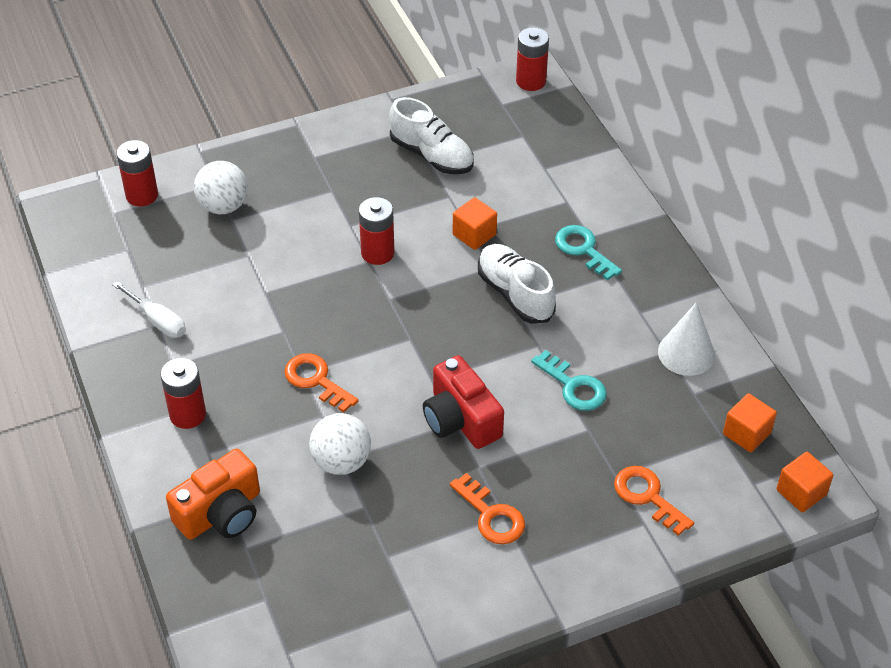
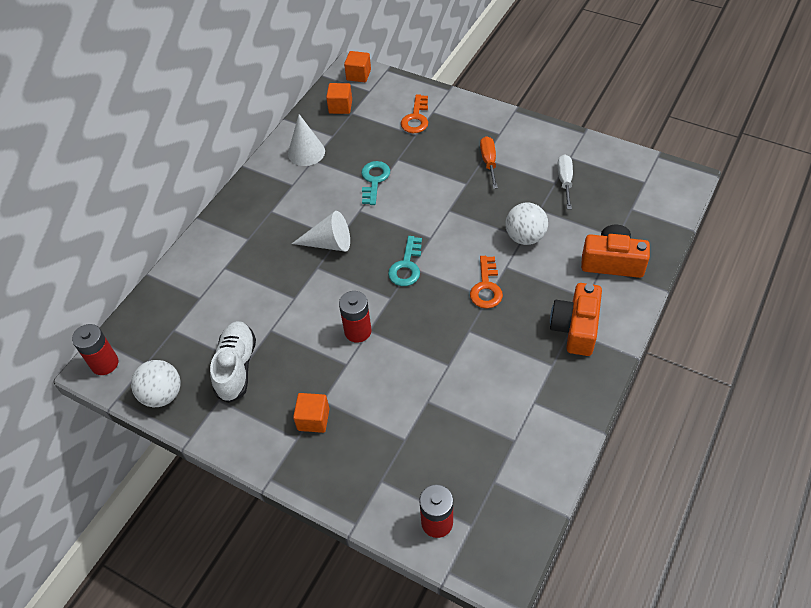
camera: 125 degrees left, 5 degrees up
white screwdriver [112,281,186,338] -> white screwdriver moved to [557,154,573,209]
red battery [160,358,206,429] -> orange camera [550,283,602,356]
white ball [194,161,248,214] -> white ball moved to [131,360,180,407]
red camera [423,355,504,449] -> none
orange key [450,473,525,544] -> orange screwdriver [480,136,498,189]
orange cube [453,197,497,250] -> orange cube moved to [293,393,329,433]
white shoe [478,244,556,324] -> white cone [292,211,350,252]
turquoise key [555,225,622,280] -> turquoise key moved to [388,236,422,286]

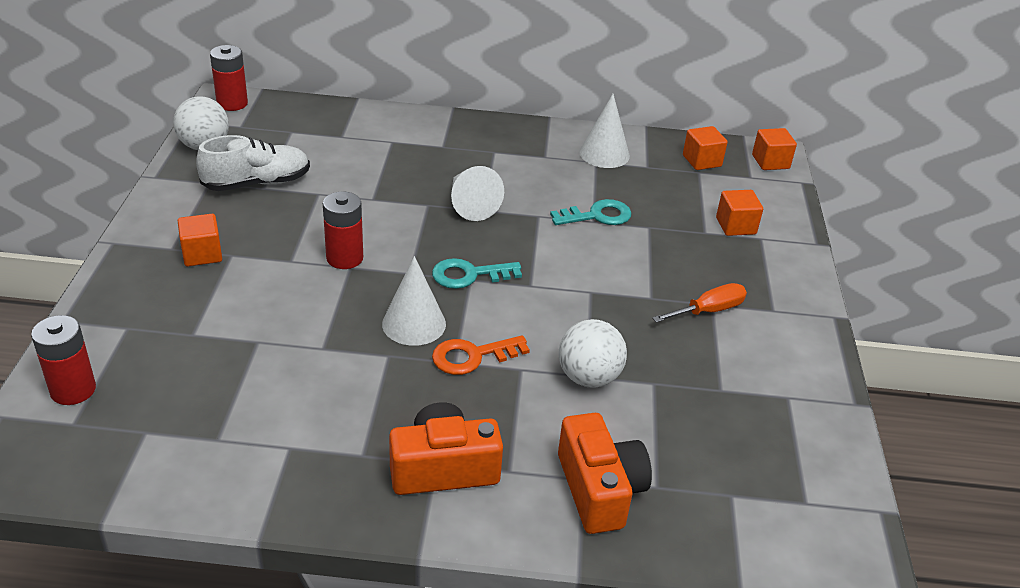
camera: 60 degrees right, 15 degrees down
orange key [401,94,428,133] -> orange cube [716,190,763,236]
white screwdriver [557,154,573,209] -> none
none -> white cone [382,256,446,346]

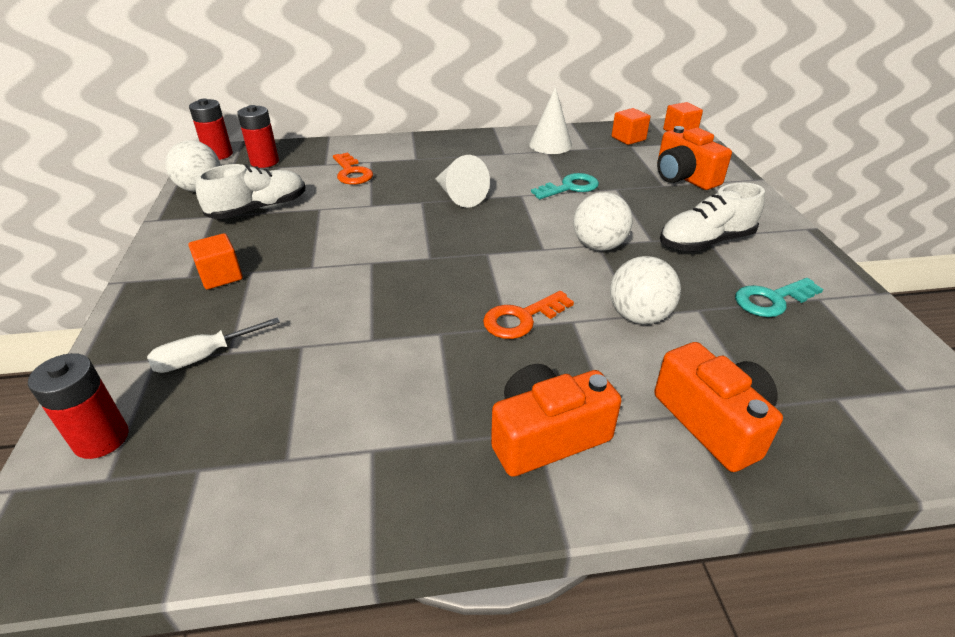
camera: 10 degrees left, 0 degrees up
red battery [323,191,363,269] -> red battery moved to [237,105,279,168]
white cone [382,256,446,346] -> none
turquoise key [432,258,522,289] -> turquoise key moved to [735,278,823,317]
orange screwdriver [652,283,747,323] -> white shoe [660,183,765,251]
orange cube [716,190,763,236] -> orange camera [657,126,732,190]
none -> white screwdriver [147,317,280,373]
none -> orange key [333,153,373,185]
none -> white ball [573,192,633,251]

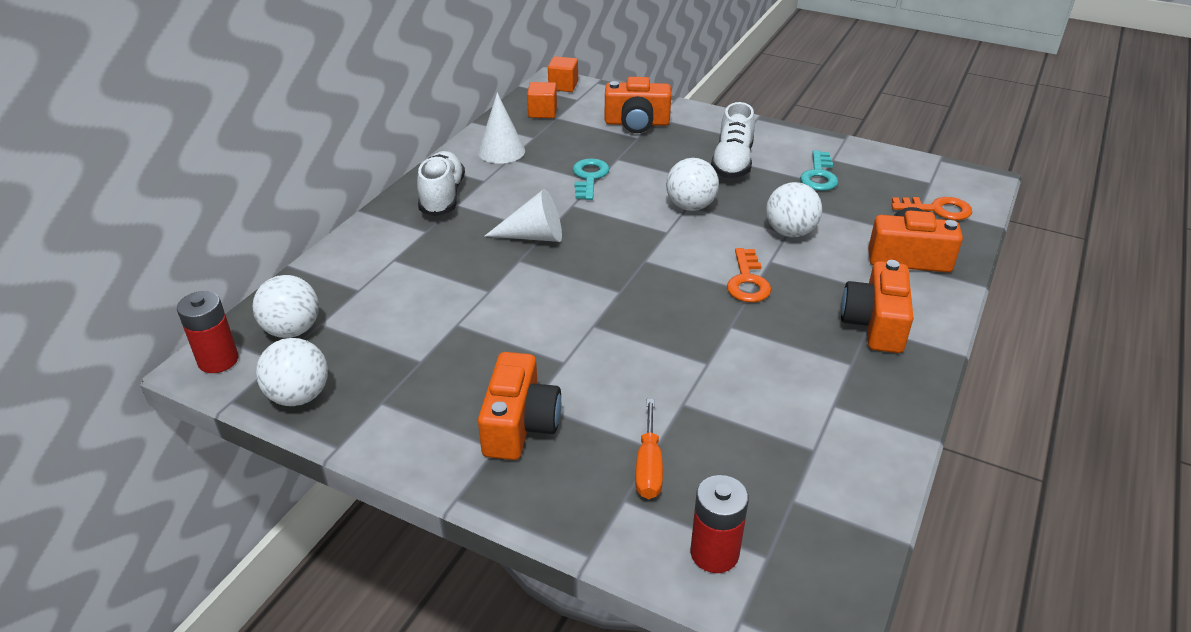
camera: 55 degrees left, 0 degrees up
white screwdriver [147,317,280,373] -> orange screwdriver [635,399,663,499]
orange cube [189,233,243,289] -> orange camera [478,352,561,460]
white shoe [196,164,305,219] -> white shoe moved to [417,151,465,216]
red battery [237,105,279,168] -> white ball [253,275,319,338]
orange key [333,153,373,185] -> orange key moved to [891,197,972,220]

